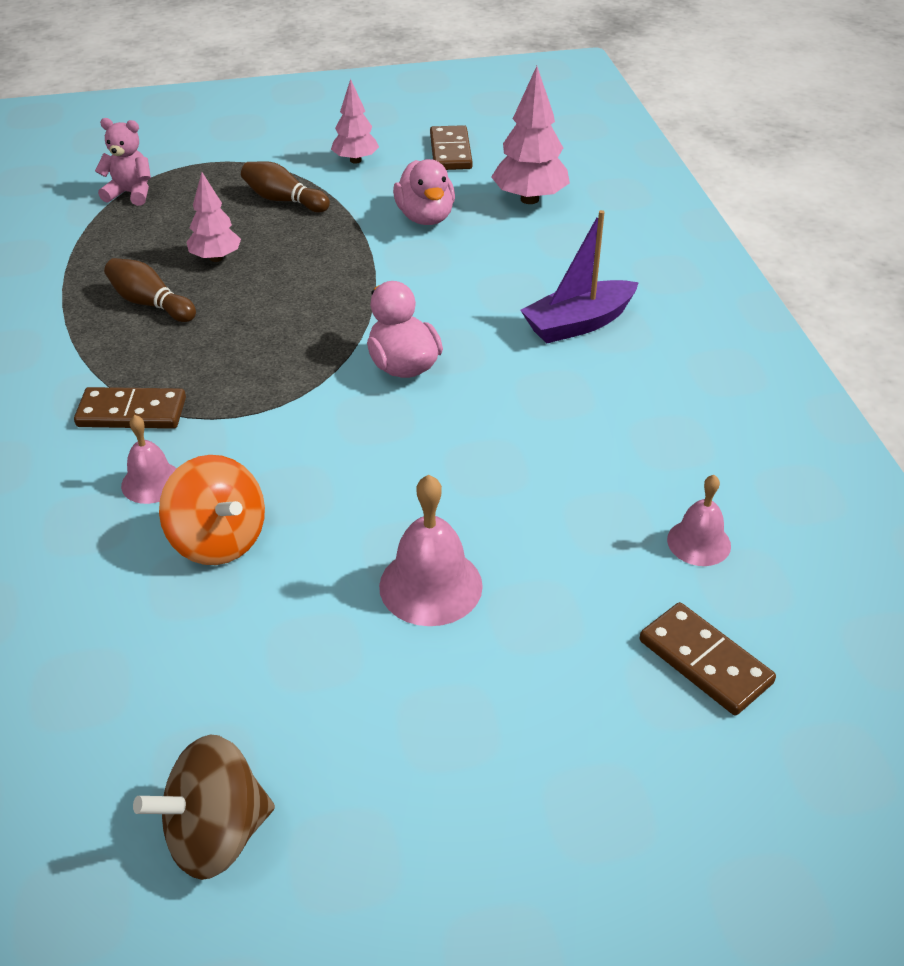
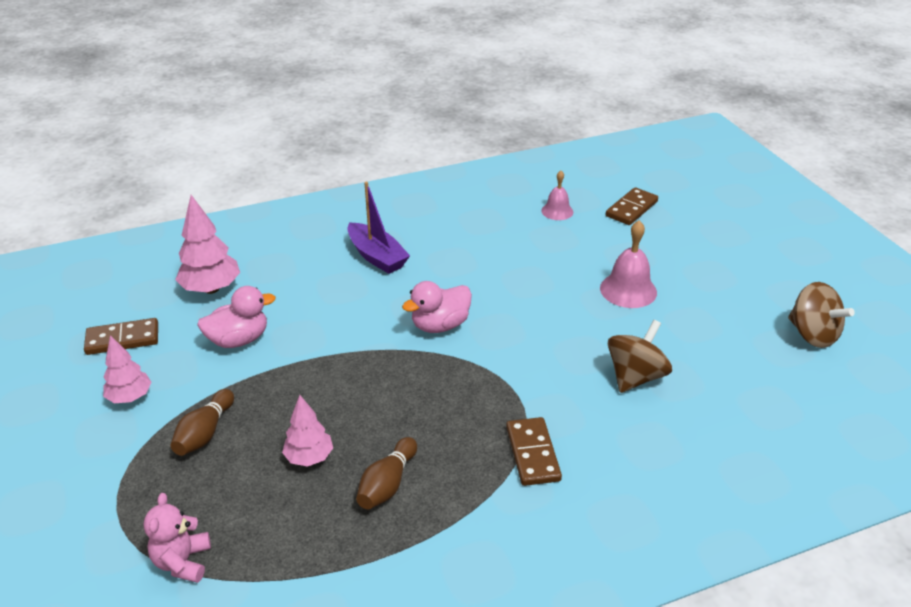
camera: 100 degrees left, 5 degrees down
pink bell [121,415,177,504] -> none
orange spinning top [159,455,265,565] -> brown spinning top [608,320,672,393]

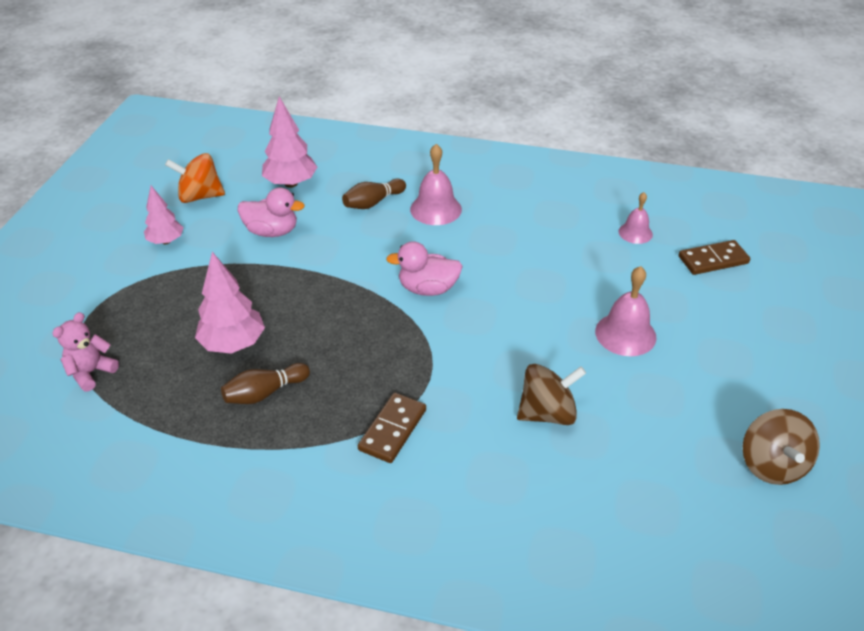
camera: 35 degrees right, 5 degrees up
brown domino [84,318,158,355] -> orange spinning top [165,153,225,203]
brown bowling pin [170,389,234,456] -> brown bowling pin moved to [342,178,406,209]
pink tree [282,395,333,467] -> pink tree [195,252,265,354], size x1.55
purple boat [347,182,410,274] -> pink bell [410,144,462,225]

